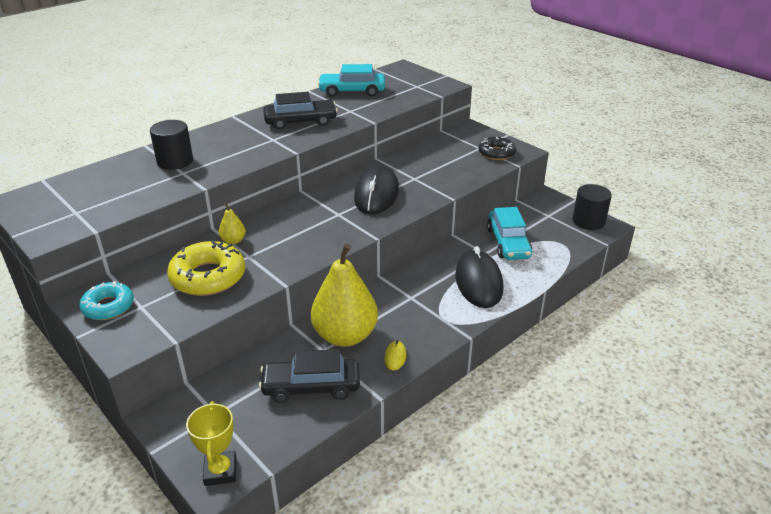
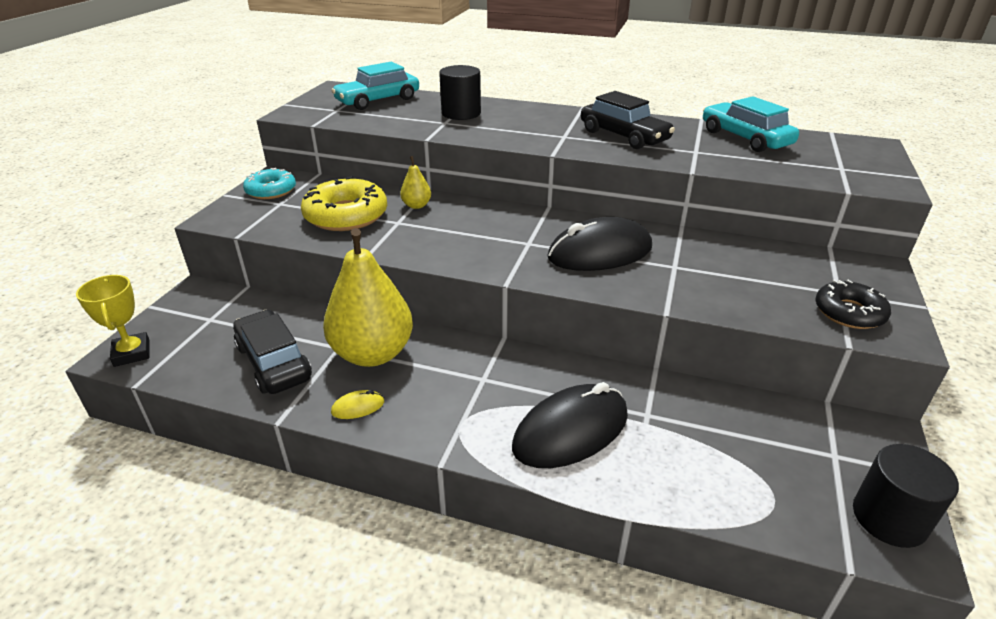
camera: 60 degrees right, 0 degrees up
yellow trophy [186,401,237,486] -> yellow trophy turned 75 degrees counterclockwise [76,275,150,367]
turquoise car [487,207,532,260] -> turquoise car moved to [331,62,419,110]

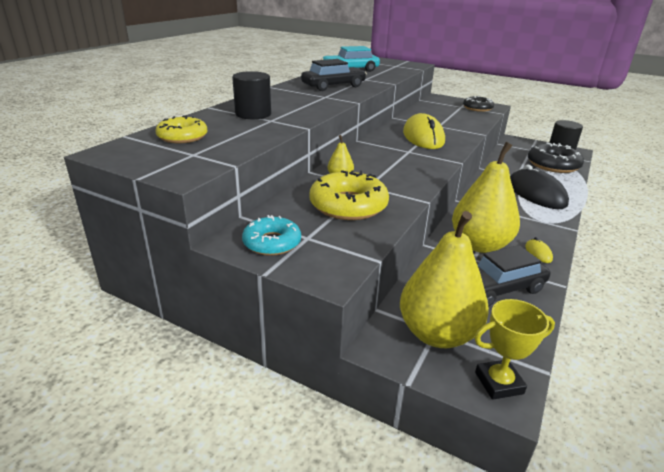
camera: 80 degrees left, 5 degrees down
turquoise car [331,62,419,110] -> yellow donut [155,115,207,143]
black mouse [547,217,652,271] -> yellow mouse [403,113,445,149]
none -> yellow pear [400,211,489,348]
none -> black donut [528,143,584,173]

